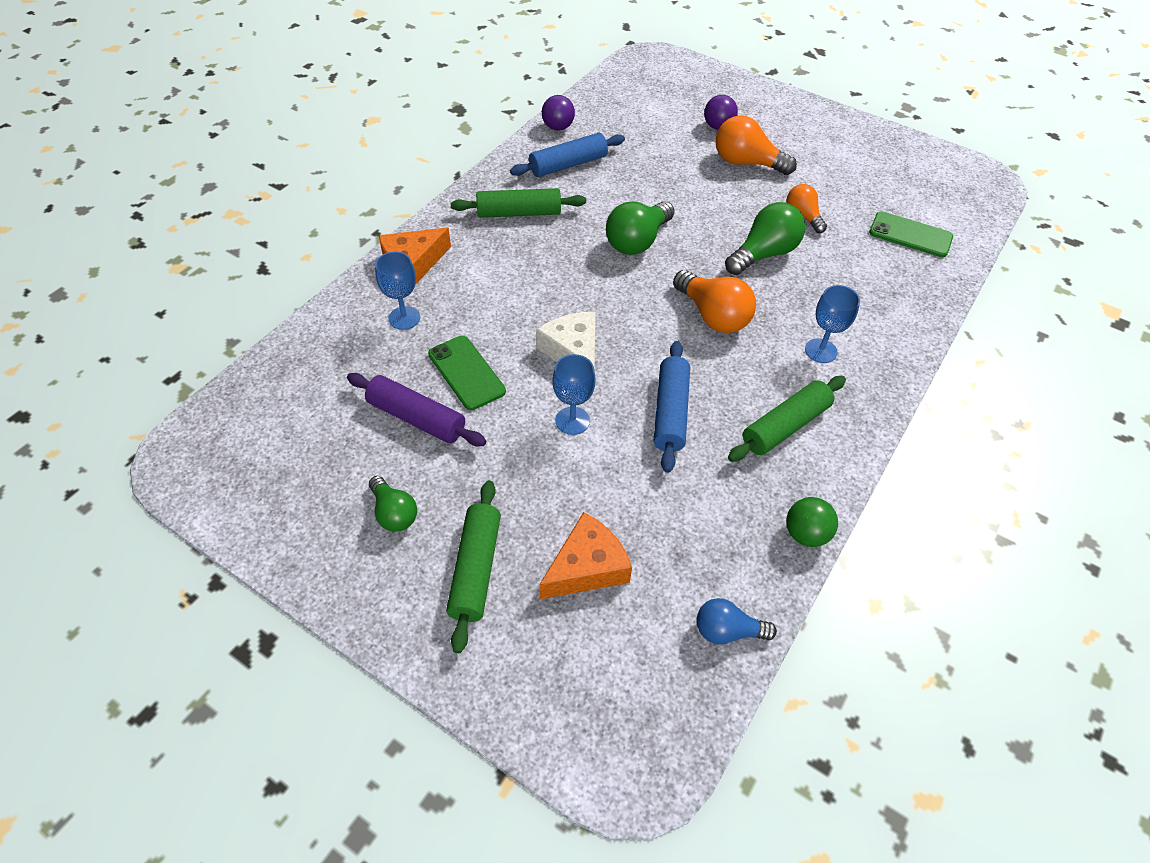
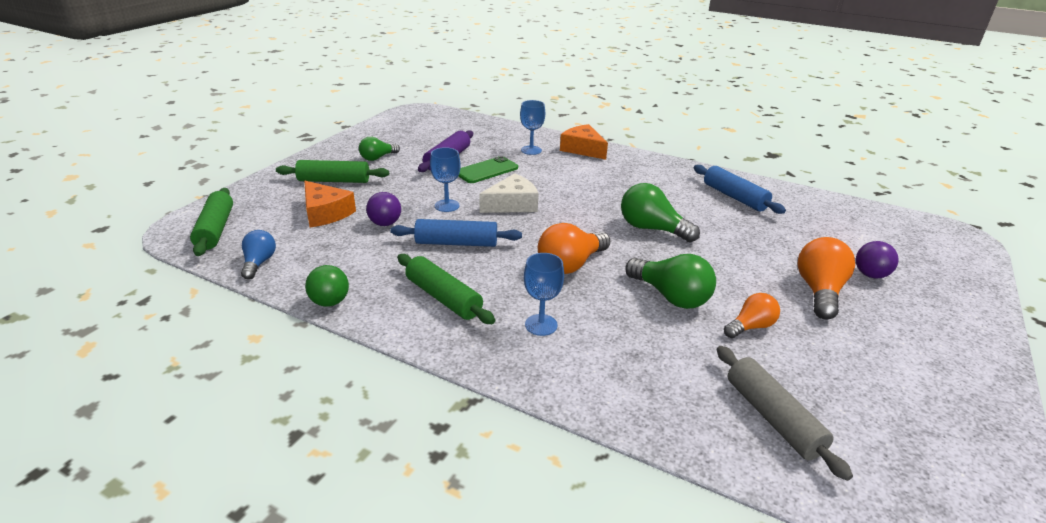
camera: 85 degrees right, 20 degrees down
green rolling pin [451,188,586,218] -> green rolling pin moved to [190,188,233,256]
purple ball [542,95,575,131] -> purple ball moved to [366,192,401,226]
green phone [869,211,953,257] -> grey rolling pin [717,346,853,481]

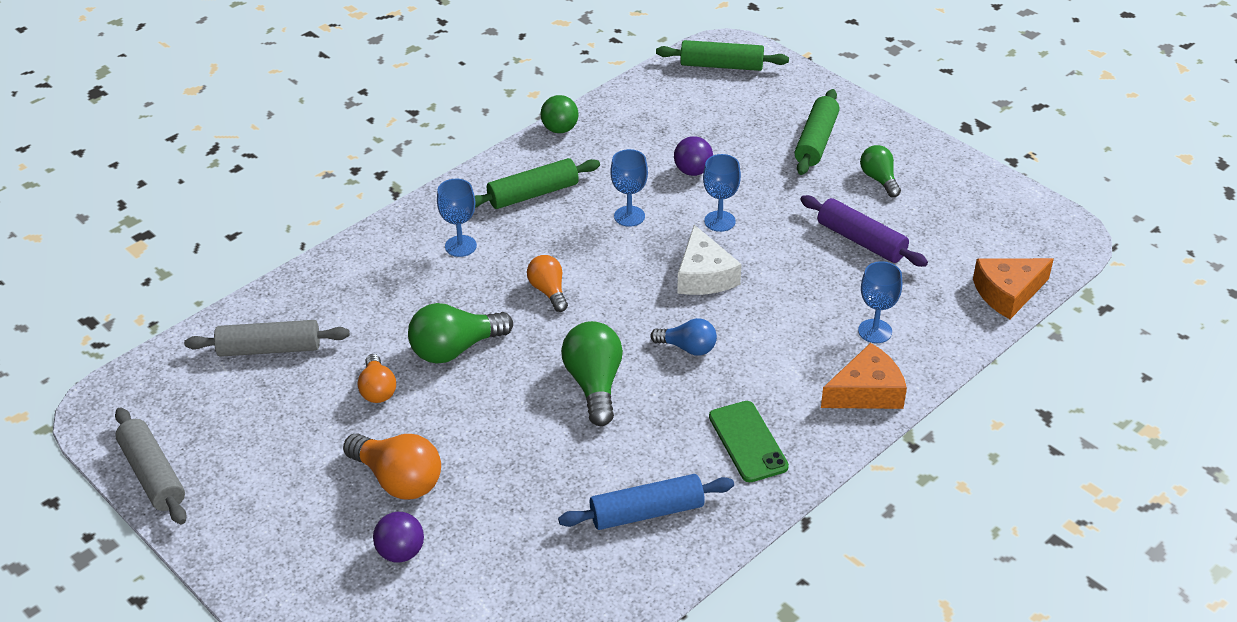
camera: 110 degrees right, 10 degrees up
blue light bulb [241,230,276,280] -> blue light bulb moved to [650,318,717,356]
orange cheese [304,181,356,228] -> orange cheese moved to [973,258,1054,319]
blue rolling pin [390,219,522,247] -> blue goblet [611,149,648,227]
green phone [458,156,518,183] -> green phone moved to [709,401,789,482]
orange light bulb [538,223,610,274] -> orange light bulb [527,255,568,312], size x0.62
green light bulb [621,183,700,242] -> green light bulb turned 60 degrees counterclockwise [561,321,623,426]
none -> grey rolling pin [115,408,187,525]

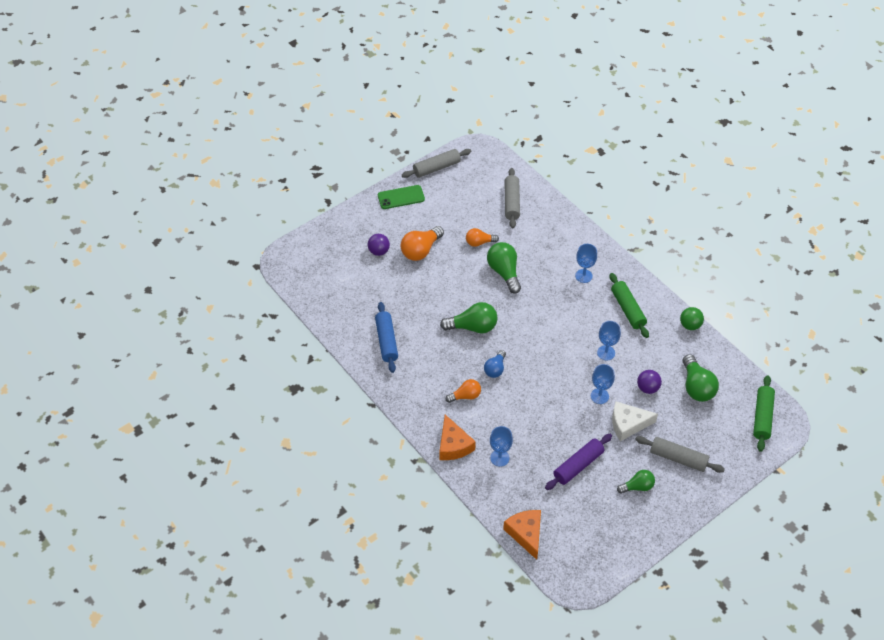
camera: 95 degrees right, 10 degrees up
orange light bulb [527,255,568,312] -> orange light bulb moved to [446,379,481,403]
white cheese [677,225,742,295] -> white cheese moved to [612,401,658,441]
green phone [709,401,789,482] -> green phone moved to [378,185,425,209]
green rolling pin [794,89,840,175] -> grey rolling pin [635,436,725,473]
none -> green light bulb [683,354,719,402]

